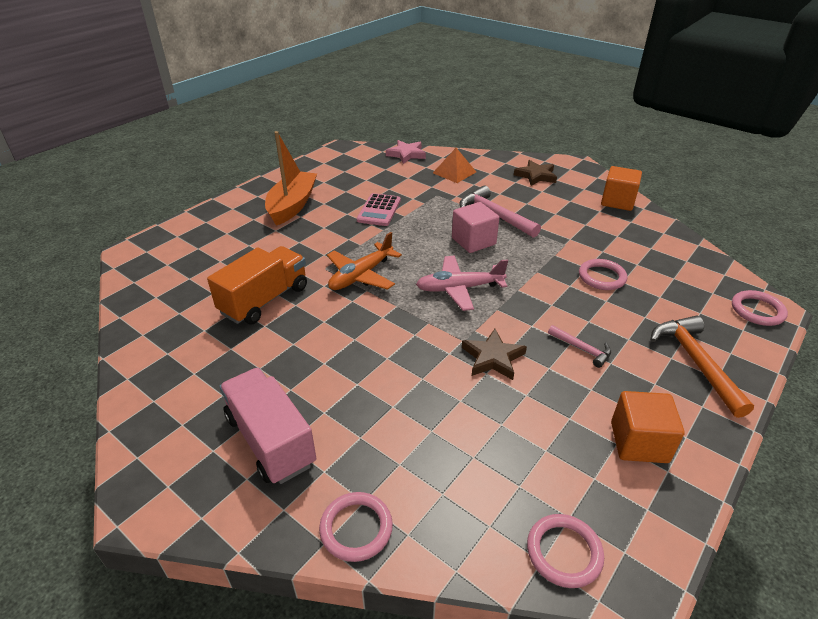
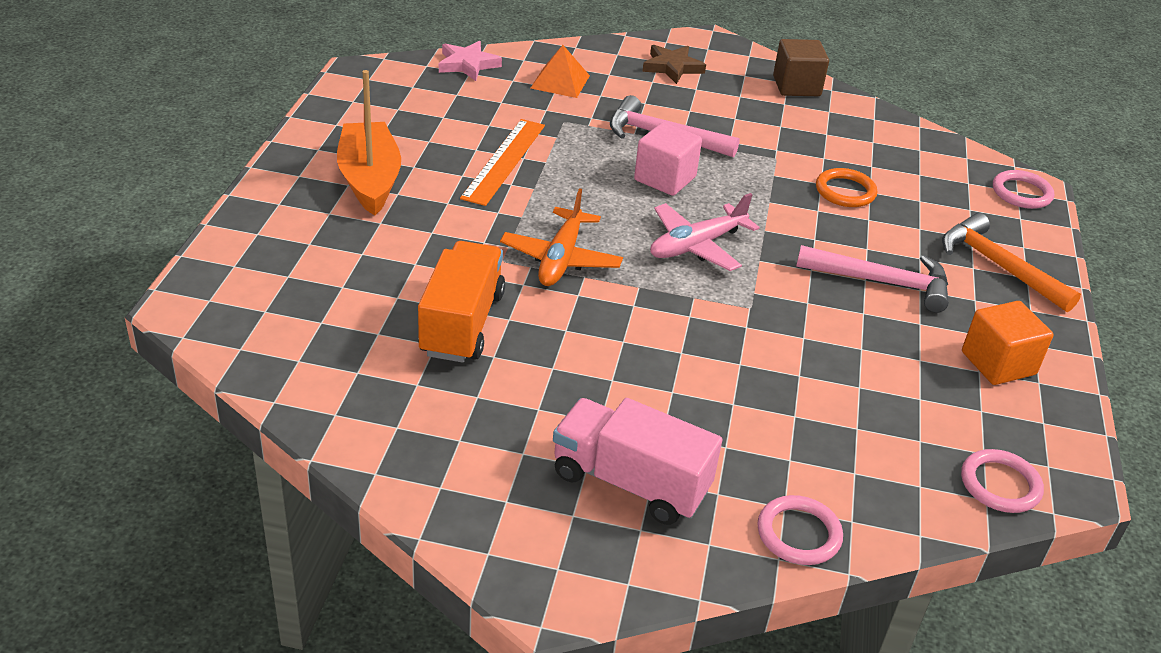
camera: 30 degrees left, 0 degrees up
pink calculator [357,193,401,226] -> orange ruler [460,119,545,206]
brown star [462,329,527,380] -> none
pink hammer [548,325,611,368] -> pink hammer [796,245,949,313], size x1.87
pink ring [579,259,627,290] -> orange ring [816,168,877,207]
orange cube [601,166,642,211] -> brown cube [773,39,829,96]

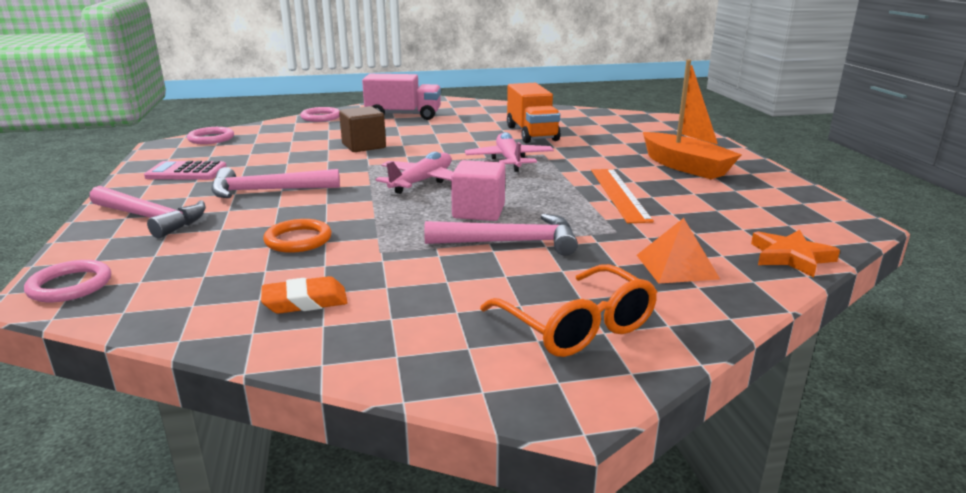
camera: 160 degrees right, 15 degrees down
pink star [439,41,502,81] -> orange star [751,230,840,277]
orange plane [500,188,623,286] -> pink plane [465,132,554,172]
brown star [642,45,706,84] -> orange glasses [480,264,657,357]
brown cube [773,39,829,96] -> brown cube moved to [339,106,386,152]
orange hammer [942,213,1081,312] -> pink hammer [89,186,206,239]
orange cube [962,301,1054,385] -> pink calculator [144,161,226,180]
none -> orange eraser [261,276,348,314]

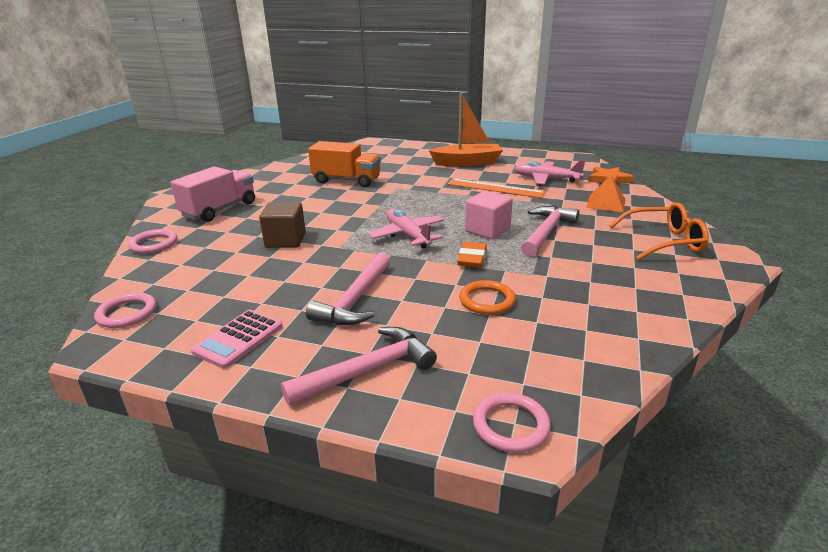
camera: 60 degrees left, 5 degrees up
orange eraser [261,276,348,314] -> orange eraser moved to [457,242,487,268]
pink plane [465,132,554,172] -> pink plane moved to [514,160,585,185]

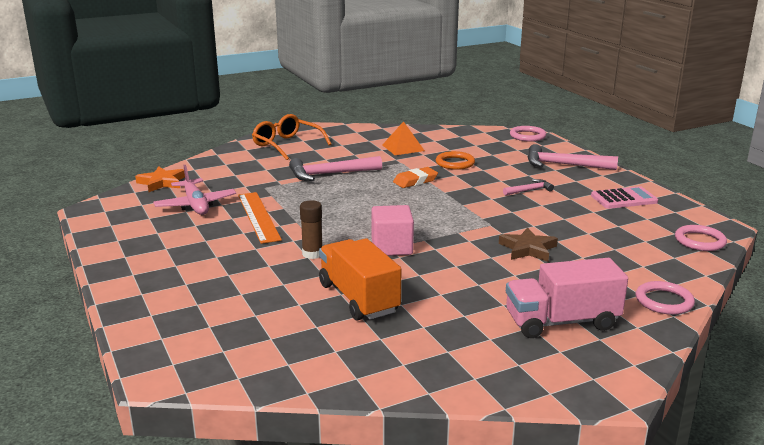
camera: 135 degrees left, 5 degrees down
brown cube [259,202,306,248] -> brown star [499,227,558,261]
pink hammer [306,252,390,325] -> pink hammer [503,179,554,196], size x0.53
pink plane [368,209,444,248] -> none
orange boat [429,93,503,167] -> none
pink cube [465,191,513,239] -> pink cube moved to [371,205,414,256]
orange pyramid [586,175,626,212] -> orange pyramid moved to [382,121,425,155]
none -> brown glue stick [300,200,322,259]

